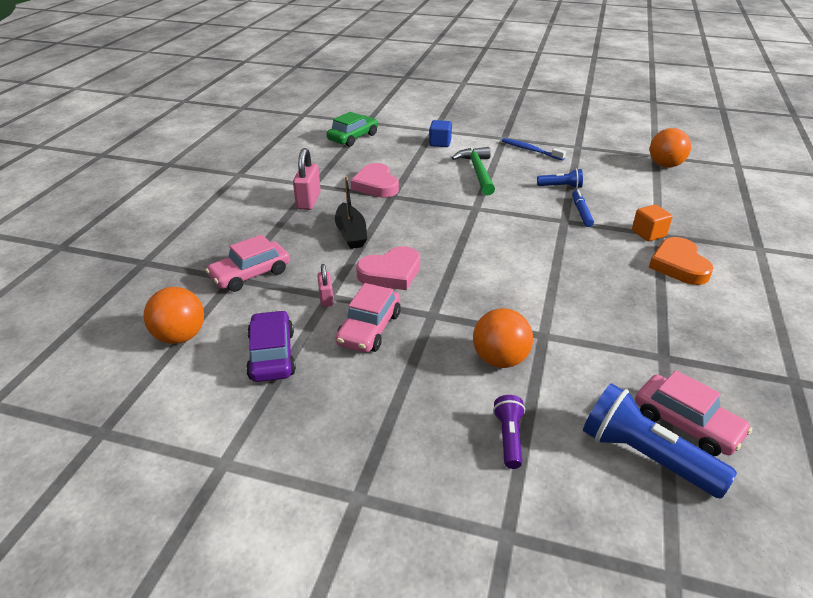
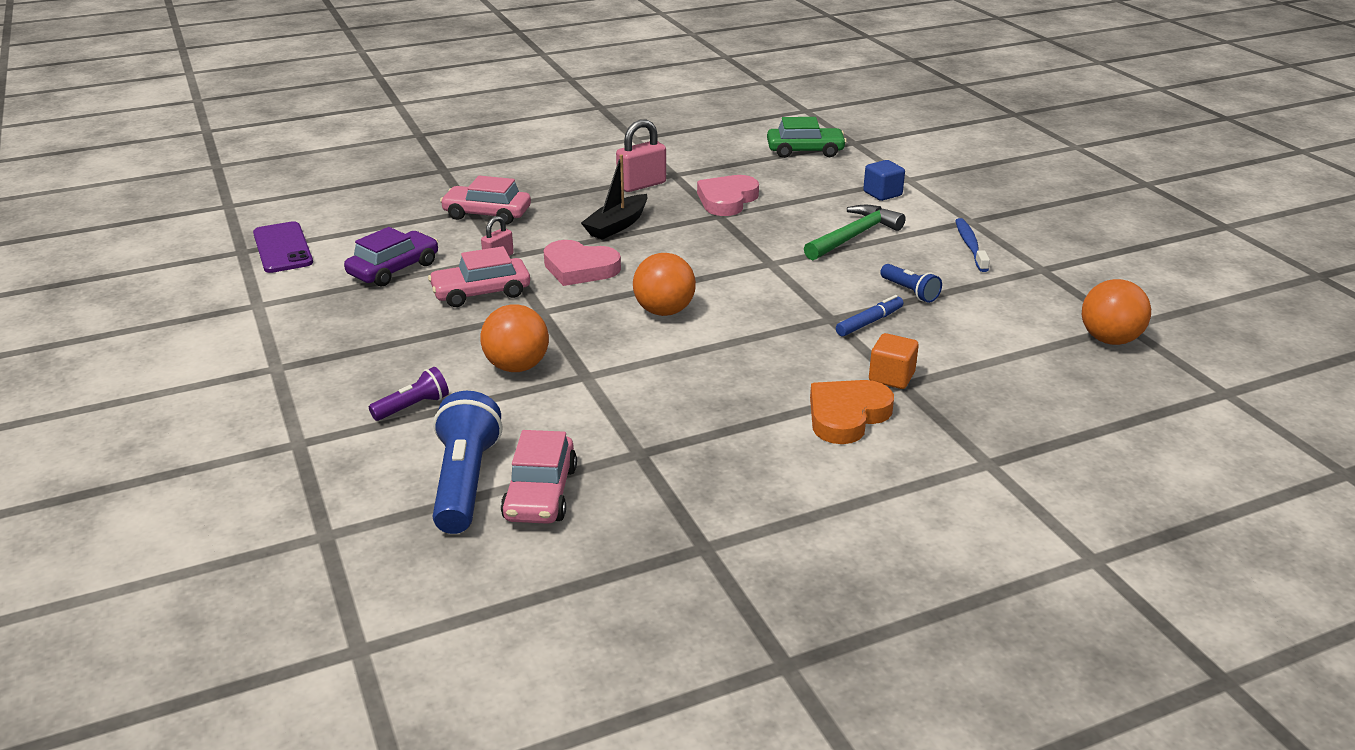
camera: 50 degrees right, 5 degrees down
orange ball [144,287,204,344] -> orange ball moved to [633,253,696,316]
none -> purple phone [253,221,313,273]

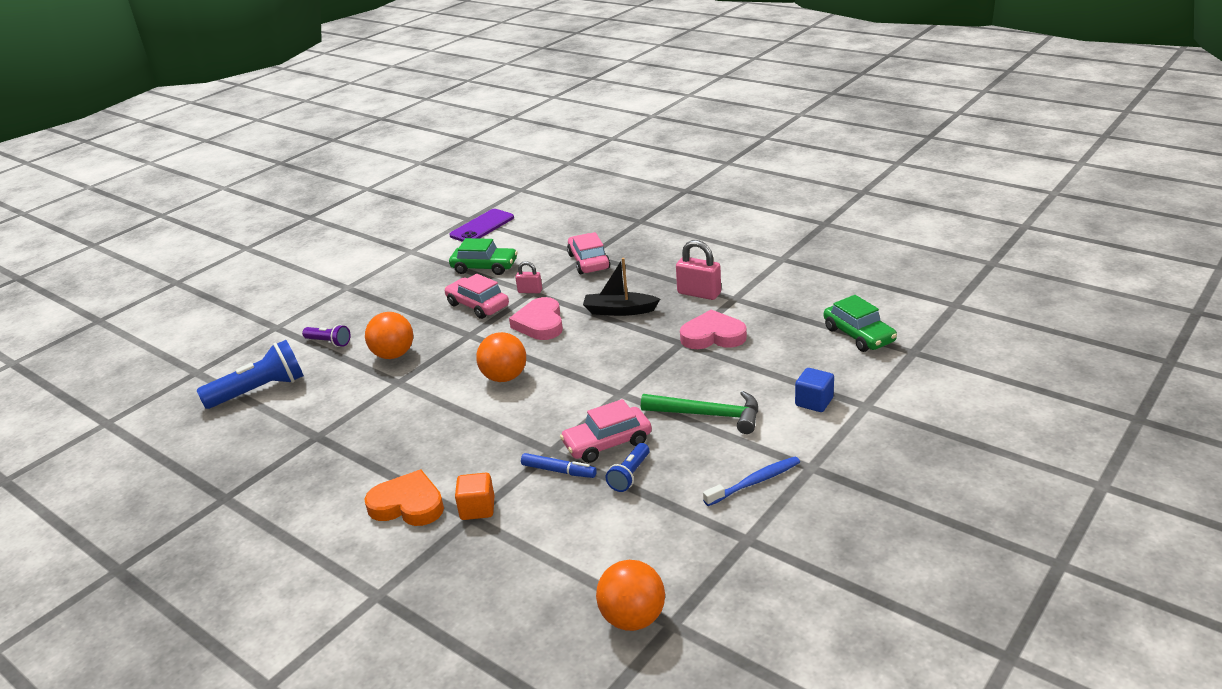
camera: 65 degrees right, 0 degrees up
purple car [344,227,438,287] -> green car [449,238,518,275]
pink car [501,430,577,524] -> pink car moved to [560,399,652,463]

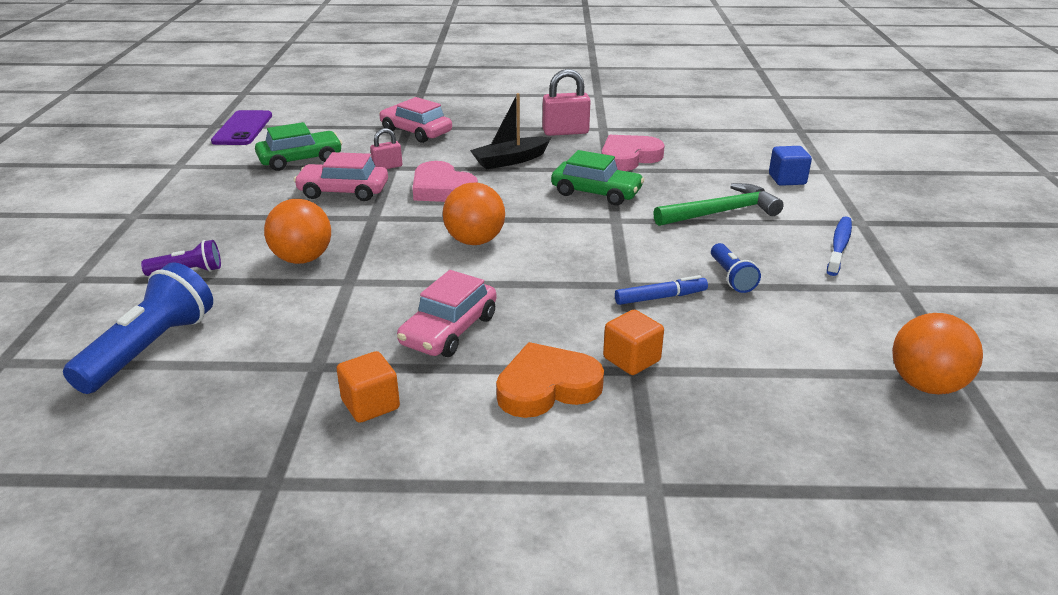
camera: 40 degrees left, 0 degrees up
pink car [560,399,652,463] -> pink car moved to [397,270,497,357]
green car [824,295,897,352] -> green car moved to [551,150,644,205]
none -> orange cube [337,351,400,423]

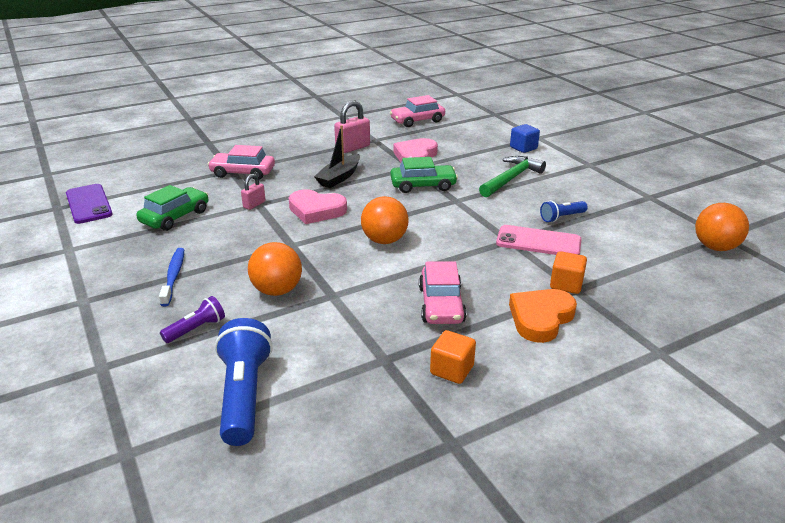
camera: 30 degrees left, 0 degrees up
pink car [294,152,388,201] -> pink car moved to [390,95,445,127]
blue marker [615,275,708,305] -> pink phone [496,225,581,255]
blue flashlight [711,243,761,293] -> blue flashlight turned 105 degrees clockwise [540,200,588,223]
blue toothbrush [827,216,852,276] -> blue toothbrush moved to [159,248,184,306]

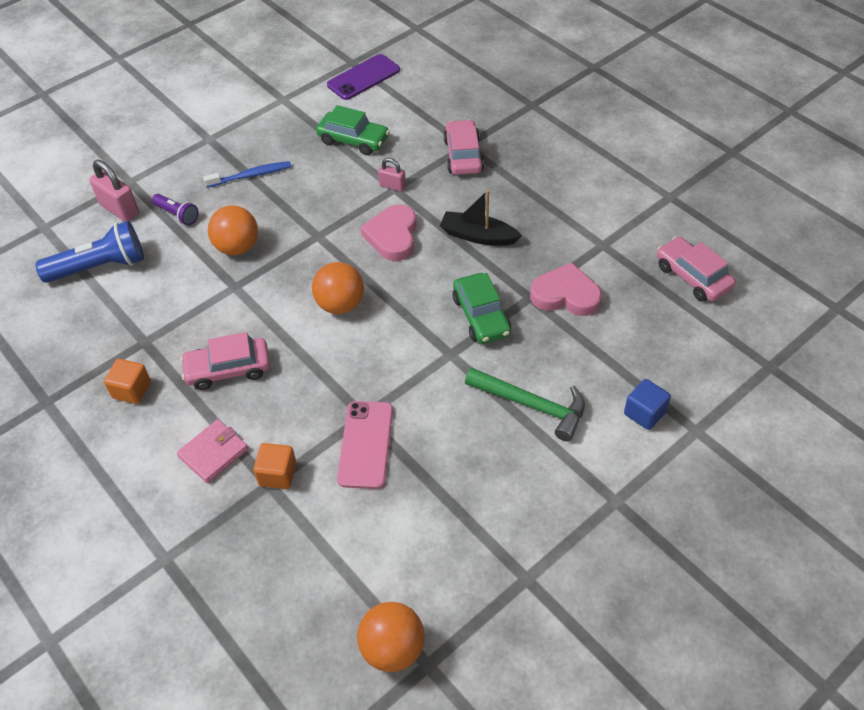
camera: 80 degrees right, 20 degrees up
pink padlock [334,101,370,153] -> pink padlock moved to [89,160,139,222]
orange heart [509,289,577,343] -> pink wallet [177,419,248,483]
blue flashlight [540,200,588,223] -> none

